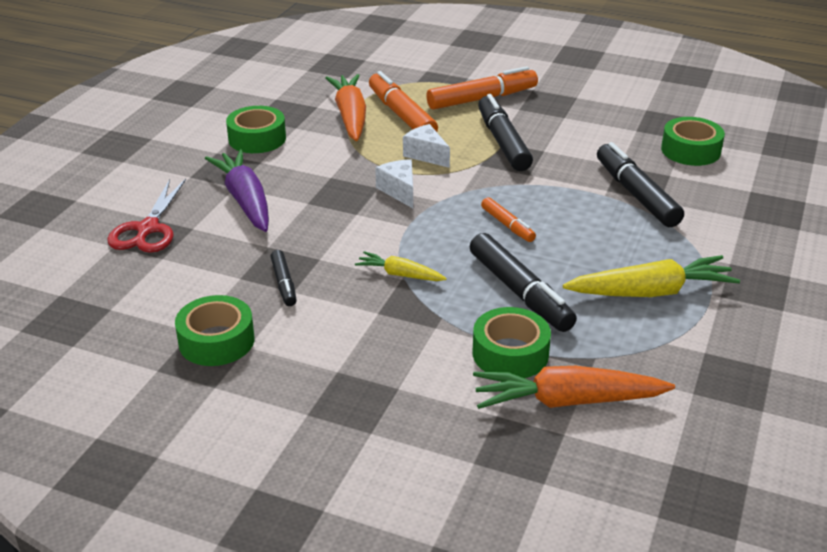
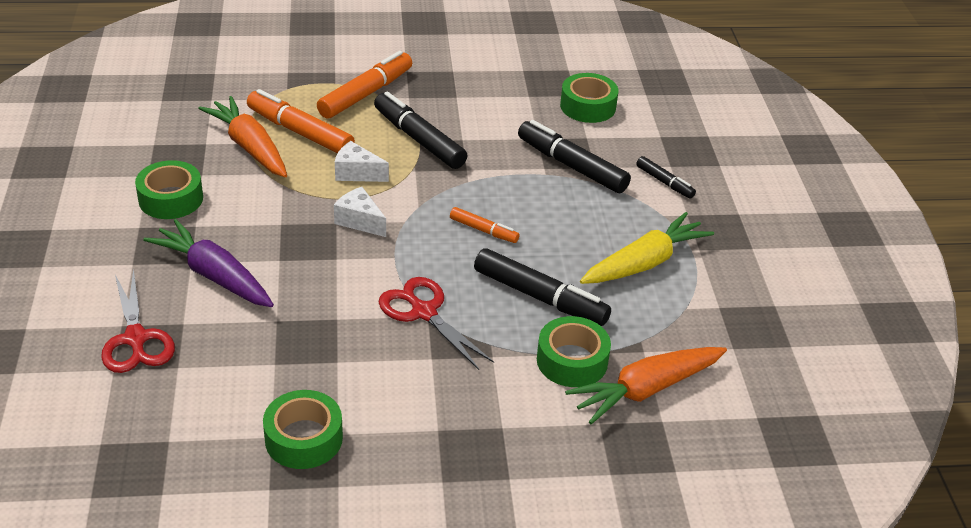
camera: 30 degrees left, 5 degrees up
black marker [270,250,296,306] -> black marker moved to [636,156,696,198]
yellow carrot [355,251,447,281] -> red scissors [379,277,494,370]

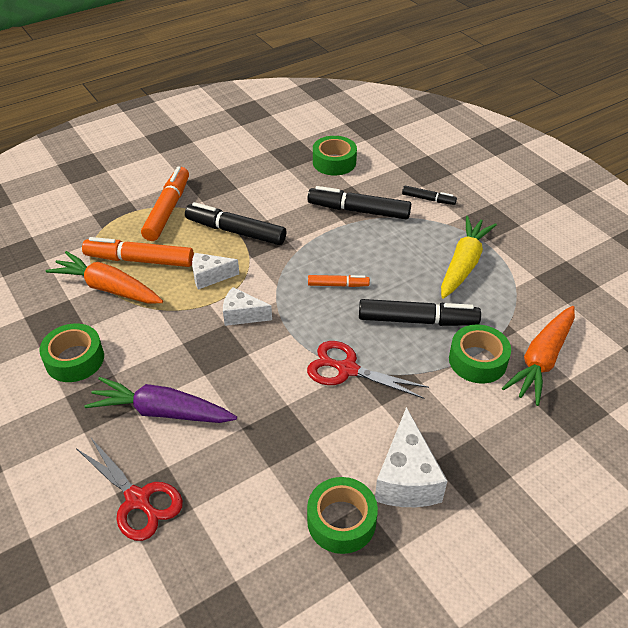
camera: 25 degrees left, 5 degrees up
none -> white cheese [375,407,447,507]

